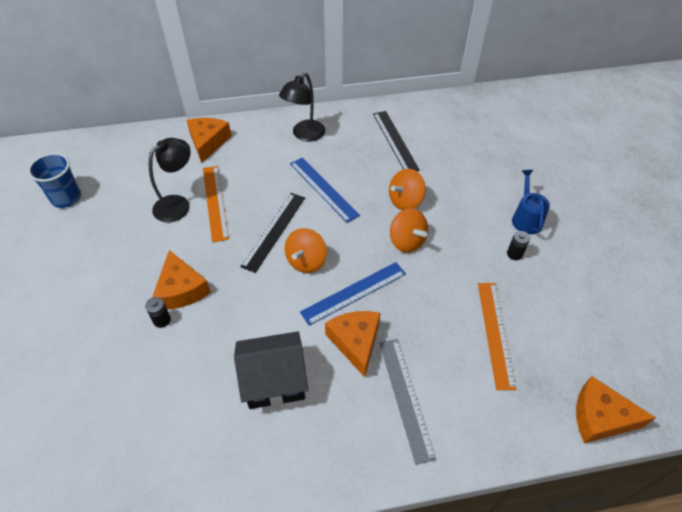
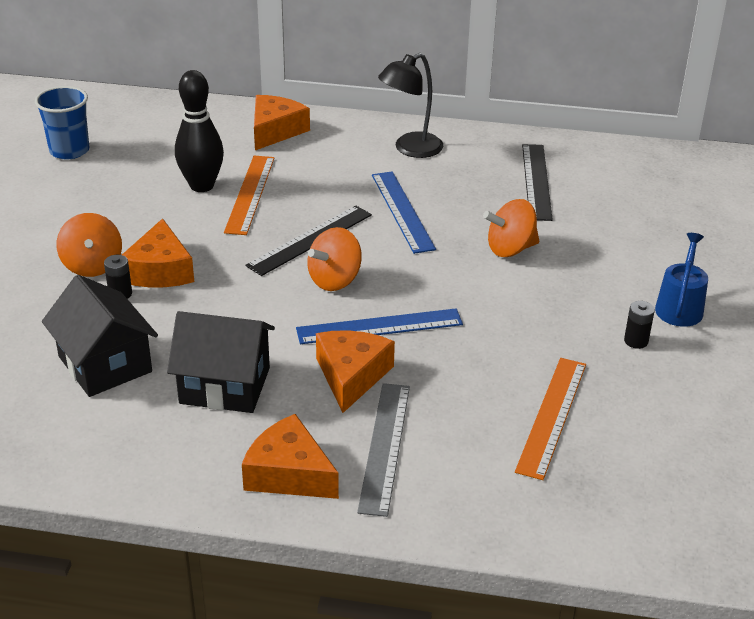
camera: 20 degrees right, 15 degrees down
black lamp [149,138,191,222] -> black bowling pin [175,70,224,192]
orange spinning top [390,208,428,253] -> orange spinning top moved to [56,213,122,277]
orange cheese [576,376,656,444] -> orange cheese moved to [242,414,339,499]
none -> black house [42,275,158,397]

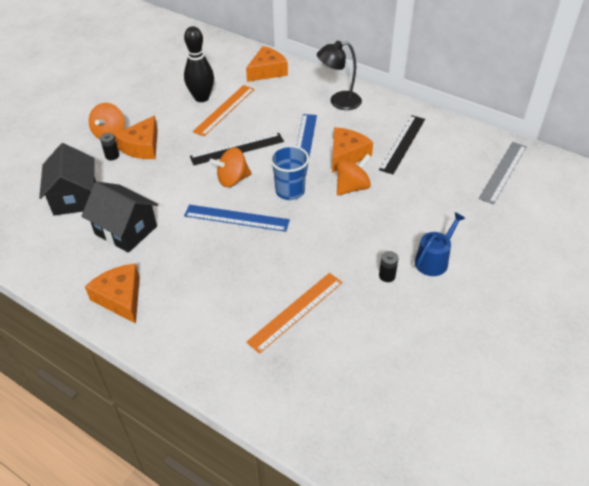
camera: 25 degrees right, 10 degrees up
blue cup [35,86,89,159] -> blue cup moved to [270,145,309,200]
orange cheese [316,330,395,413] -> orange cheese moved to [332,127,373,173]
grey ruler [357,383,410,517] -> grey ruler moved to [478,142,527,205]
orange spinning top [483,199,539,257] -> orange spinning top turned 135 degrees clockwise [337,154,371,195]

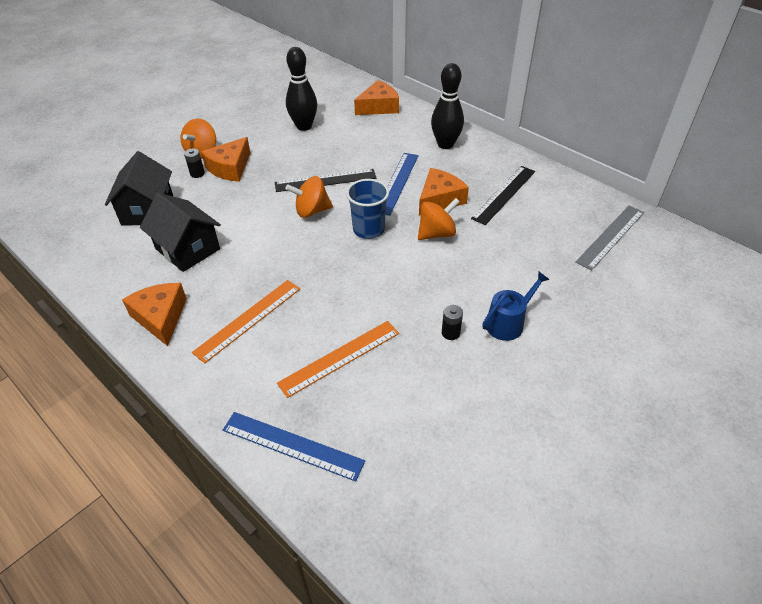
camera: 10 degrees right, 0 degrees up
blue ruler [184,205,290,232] -> blue ruler moved to [223,412,365,481]
orange ruler [193,85,255,136] -> orange ruler moved to [192,280,300,363]
black lamp [317,41,362,110] -> black bowling pin [431,63,464,149]

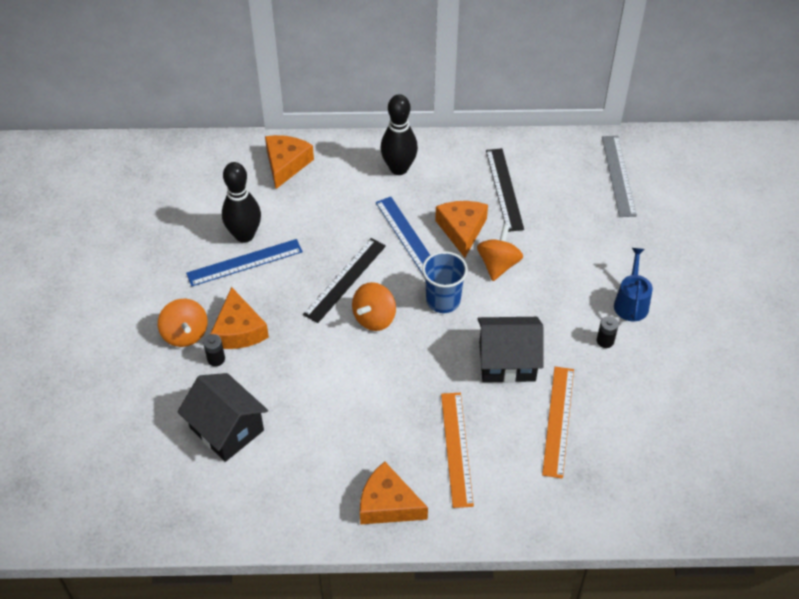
camera: 45 degrees left, 5 degrees up
black house [140,193,221,272] -> black house moved to [477,317,543,383]
blue ruler [223,412,365,481] -> blue ruler moved to [186,239,303,287]

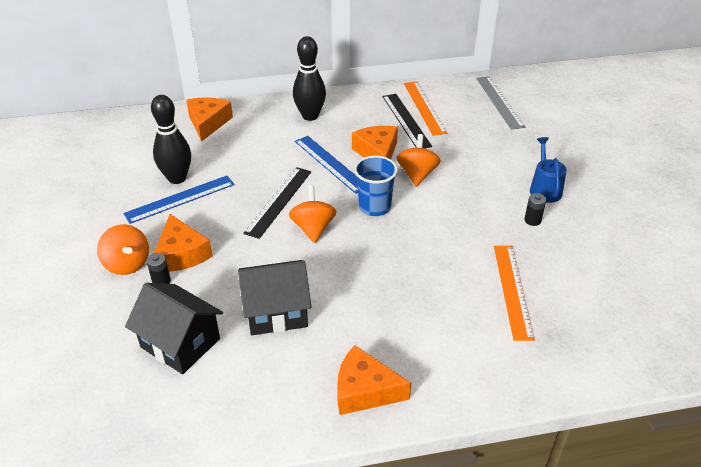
camera: 10 degrees left, 10 degrees down
orange spinning top [352,282,396,331] -> orange spinning top turned 150 degrees clockwise [289,185,337,243]
orange ruler [441,393,474,508] -> orange ruler moved to [404,81,447,136]
black house [477,317,543,383] -> black house moved to [238,260,311,335]

